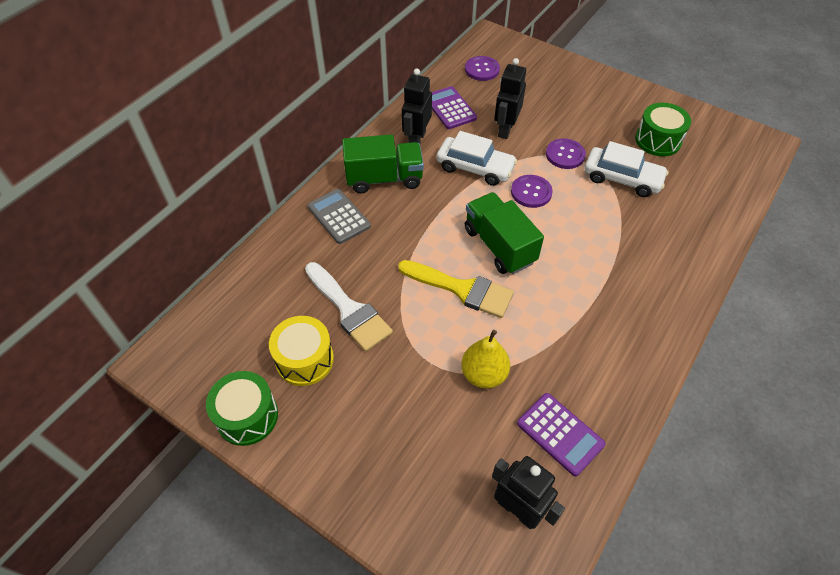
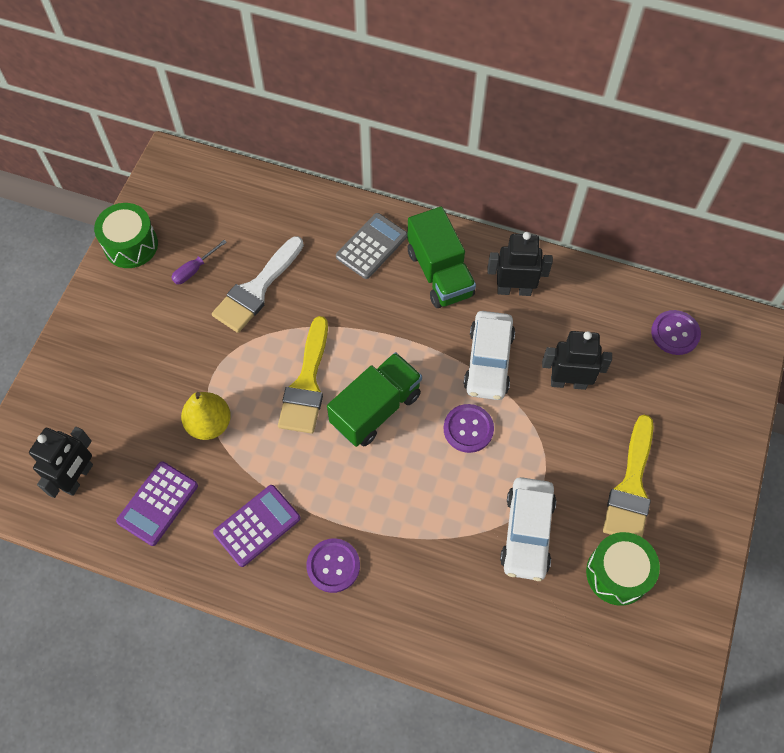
camera: 75 degrees right, 10 degrees up
yellow drum [269,316,334,386] -> purple screwdriver [171,240,227,284]
purple calculator [432,86,477,129] -> purple calculator moved to [213,485,301,567]
purple button [546,139,586,169] -> purple button moved to [306,539,360,593]
none -> yellow brush [603,415,653,537]

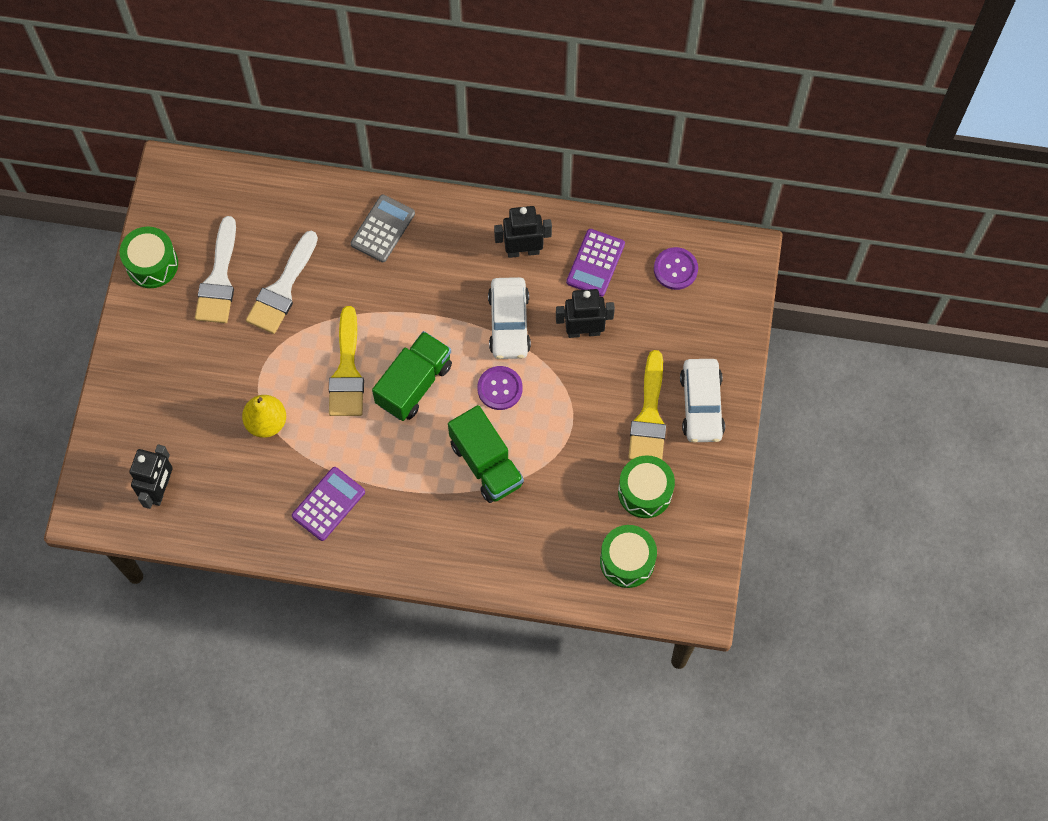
camera: 10 degrees left, 5 degrees up
purple calculator [116,461,198,546] -> purple calculator moved to [566,229,625,297]
purple screwdriver [171,240,227,284] -> white brush [195,216,236,323]
purple button [306,539,360,593] -> none
green truck [407,207,476,308] -> green truck moved to [448,405,524,503]
white car [500,477,556,581] -> white car moved to [680,359,725,442]
none -> green drum [600,525,657,588]

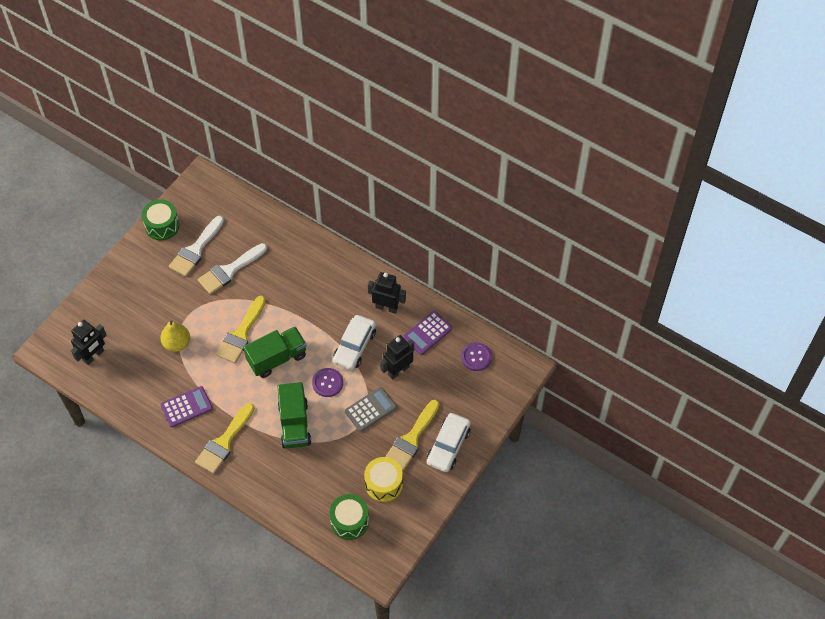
camera: 25 degrees right, 10 degrees down
grey calculator [350,194,415,262] -> grey calculator moved to [345,387,397,432]
black robot [556,289,615,338] -> black robot turned 60 degrees counterclockwise [380,335,414,379]
green drum [618,455,675,518] -> yellow drum [364,457,403,502]
none -> yellow brush [195,403,254,474]

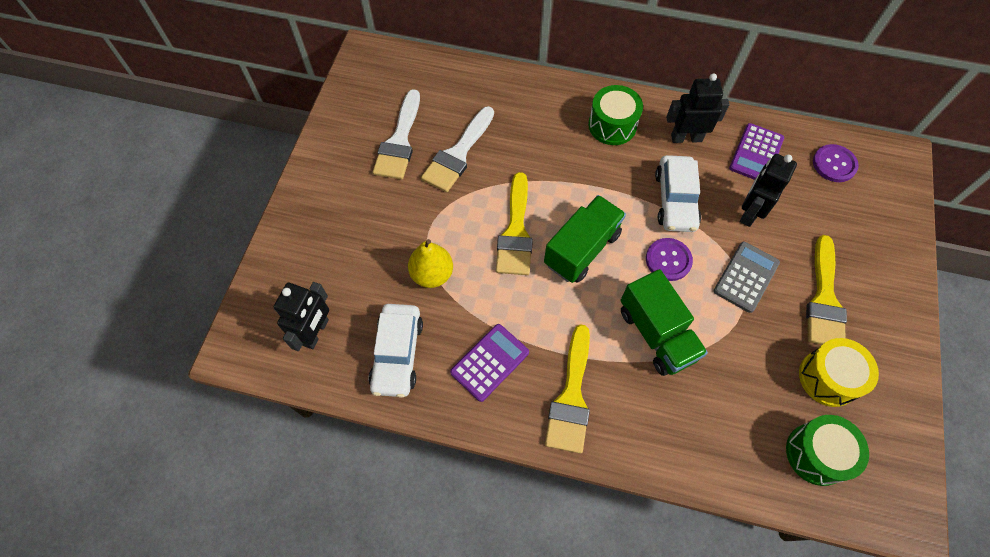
camera: 20 degrees left, 5 degrees up
green drum [142,199,180,240] -> green drum moved to [588,85,643,145]
white car [427,413,471,472] -> white car moved to [369,304,423,398]

